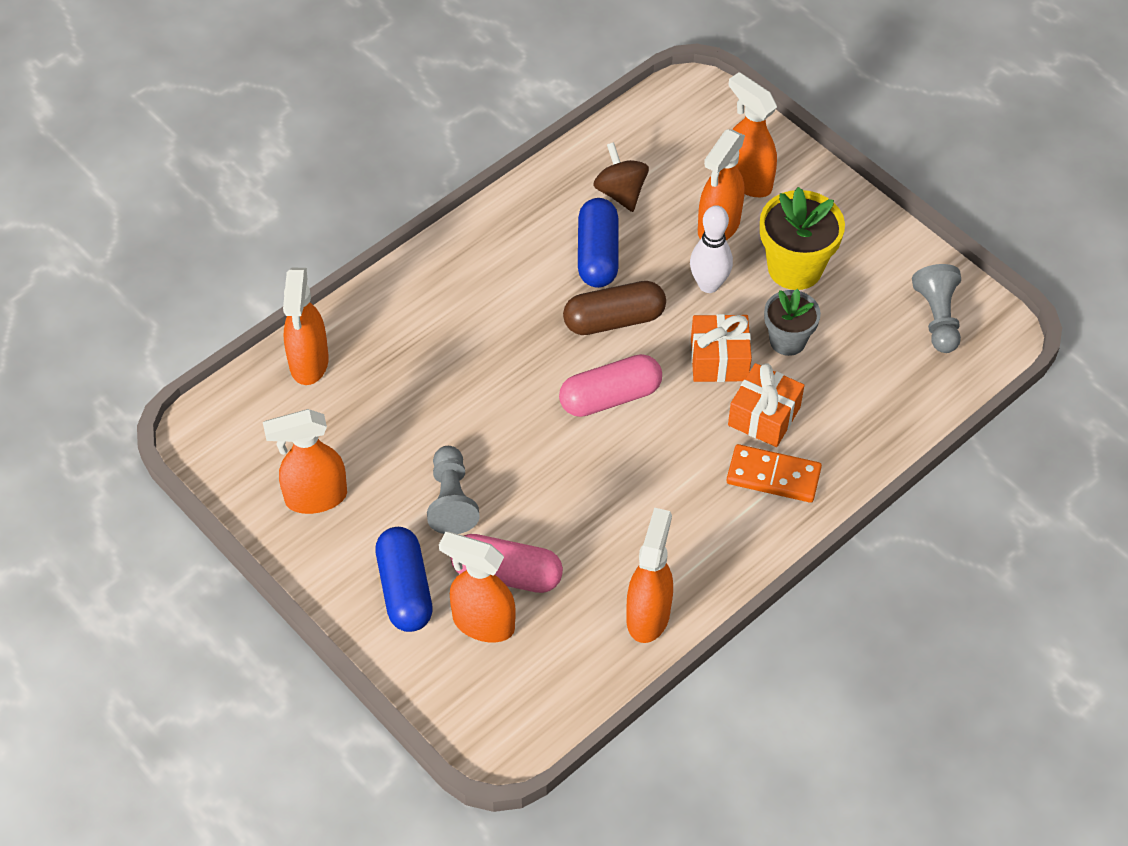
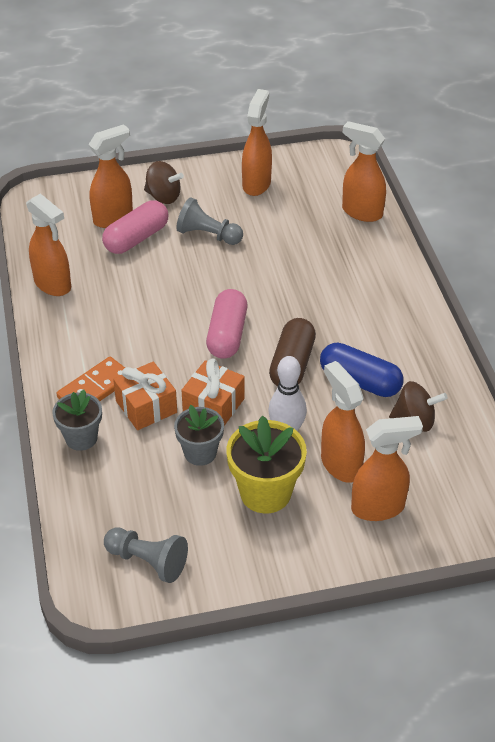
camera: 120 degrees right, 10 degrees down
blue capsule [376,527,433,632] -> brown spinning top [144,161,184,204]
none -> grey flower pot [52,390,102,451]

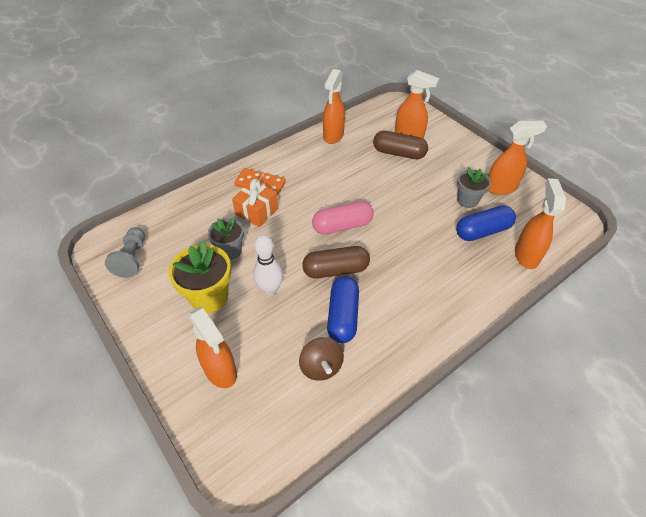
camera: 65 degrees right, 5 degrees up
grey flower pot [52,390,102,451] -> grey flower pot moved to [457,167,491,208]
pink capsule [102,200,168,254] -> brown capsule [373,131,428,159]
brown spinning top [144,161,184,204] -> none
grey pawn [176,197,243,245] -> none
orange gift [182,358,245,426] -> none
orange spray bottle [321,361,365,483] -> none
none -> blue capsule [456,205,516,241]

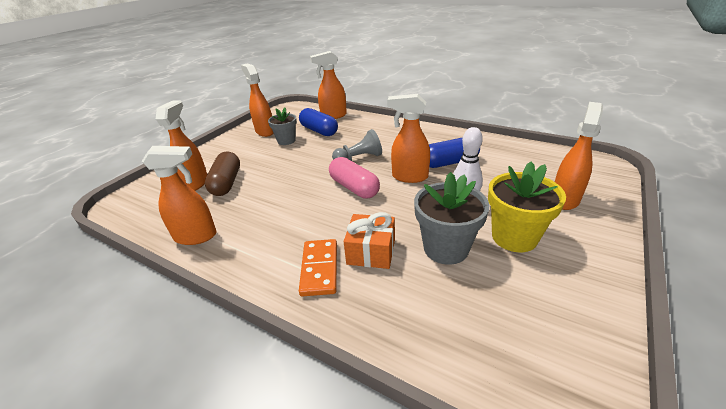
camera: 110 degrees left, 15 degrees down
grey pawn [105,227,145,278] -> grey pawn moved to [332,129,382,161]
grey flower pot [208,217,244,260] -> grey flower pot [414,172,489,265], size x1.54
brown spinning top [299,337,344,381] -> none
brown capsule [302,246,370,279] -> orange spray bottle [387,94,430,183]

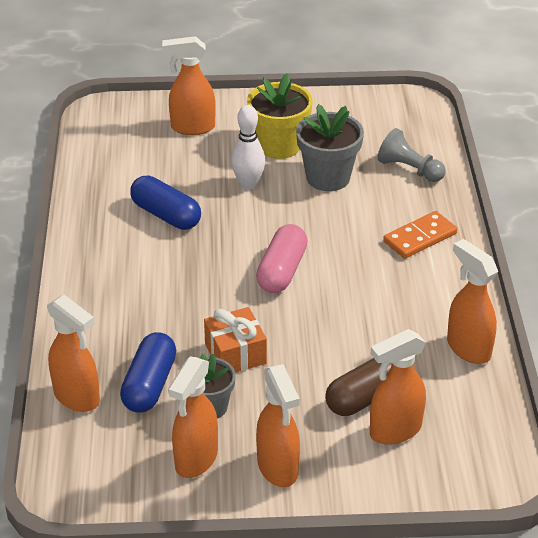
camera: 125 degrees left, 5 degrees up
grey pawn [332,129,382,161] -> grey pawn moved to [377,128,445,182]
orange gift [344,212,395,269] -> orange gift moved to [204,307,267,372]
orange spray bottle [387,94,430,183] -> orange spray bottle moved to [256,364,300,487]

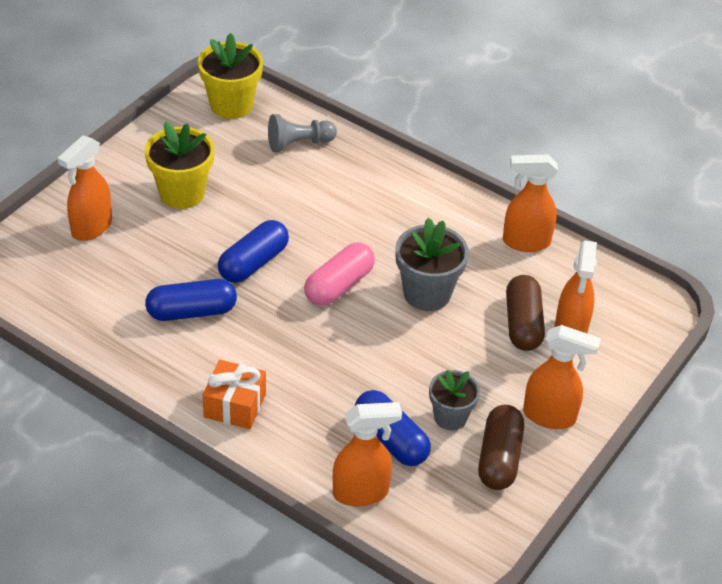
camera: 55 degrees left, 5 degrees up
orange spray bottle [168,357,218,478] -> brown capsule [478,405,524,490]
orange gift [204,307,267,372] -> orange gift moved to [203,360,266,429]
white bowling pin [231,105,265,190] -> none
pink capsule [256,224,308,293] -> pink capsule turned 75 degrees clockwise [304,242,375,306]
grey flower pot [296,104,364,191] -> grey flower pot moved to [395,218,469,311]
orange domino [383,211,457,259] -> none
none -> yellow flower pot [198,33,263,119]
none -> blue capsule [218,220,289,283]

